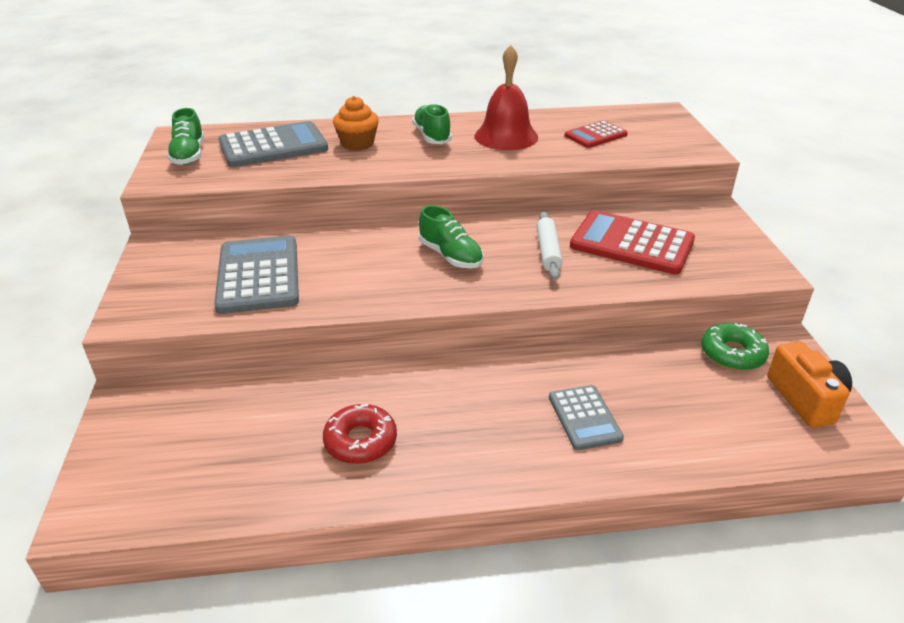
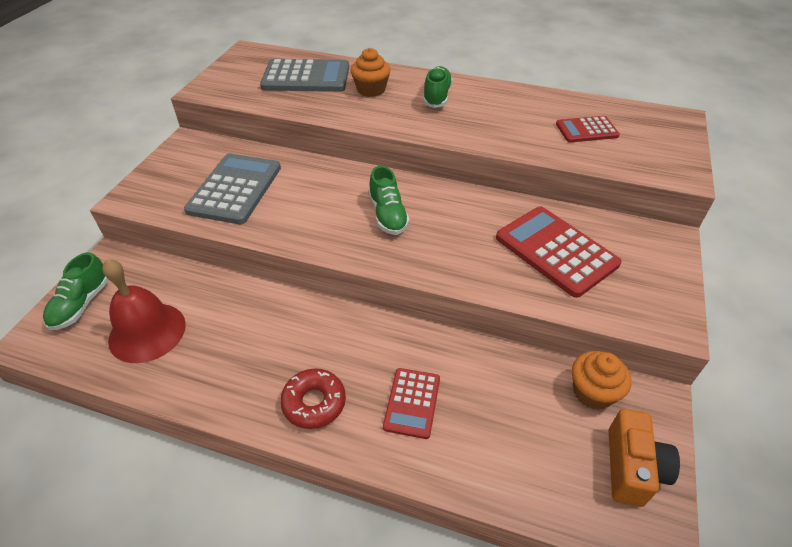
camera: 25 degrees right, 10 degrees up
green shoe [167,108,204,165] -> green shoe moved to [43,252,109,330]
red donut [323,404,397,464] -> red donut moved to [280,368,346,429]
red bell [475,45,538,150] -> red bell moved to [102,259,186,363]
white rolling pin [536,211,563,280] -> none
grey calculator [549,385,624,450] -> red calculator [383,368,440,439]
green donut [701,323,769,371] -> orange cupcake [572,351,632,410]

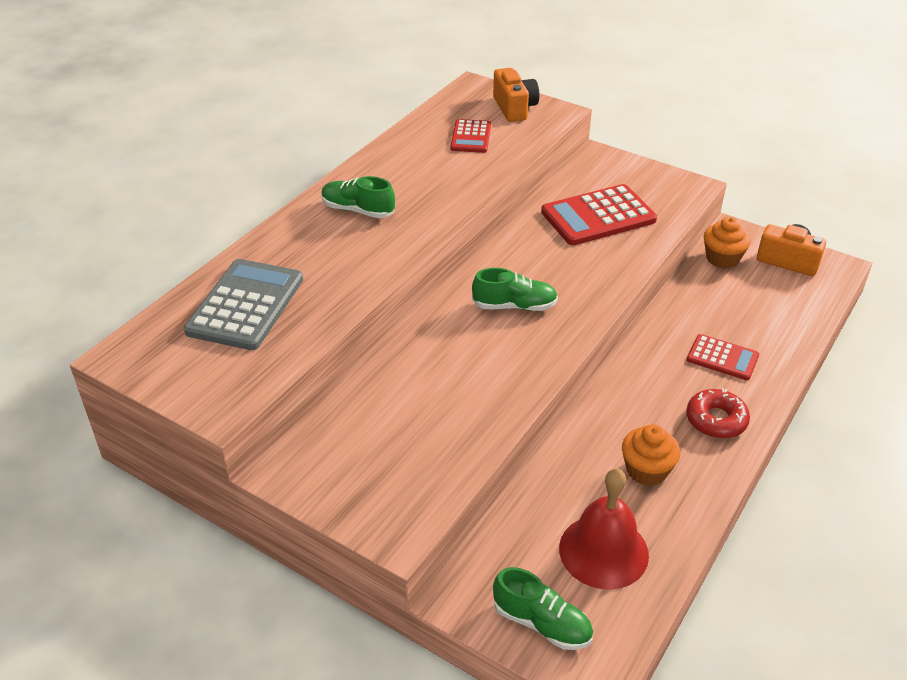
camera: 75 degrees left, 5 degrees down
grey calculator [184,153,281,224] -> none
orange cupcake [351,48,391,97] -> orange cupcake moved to [622,424,680,486]
none -> orange camera [493,68,539,122]

